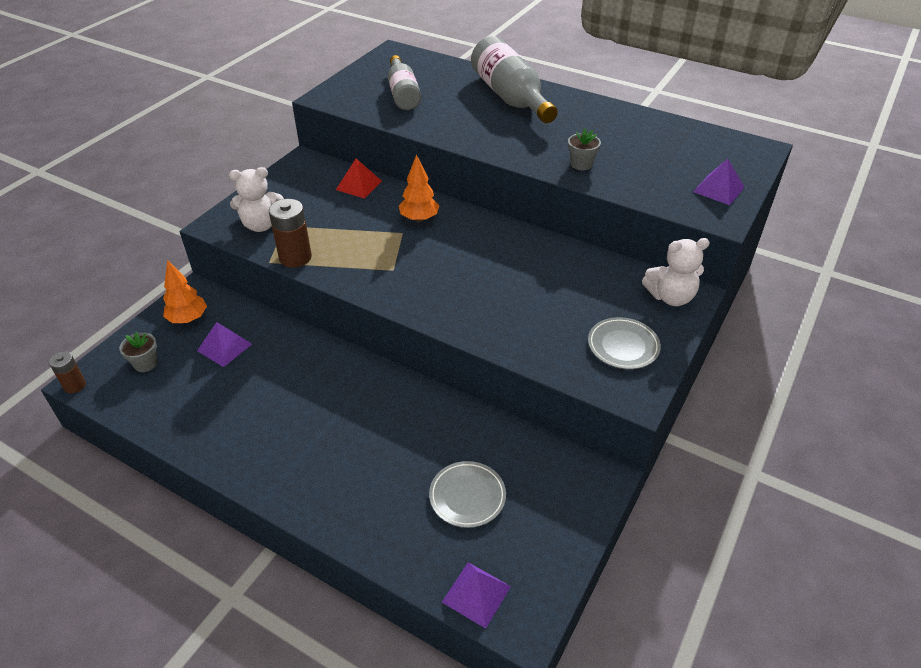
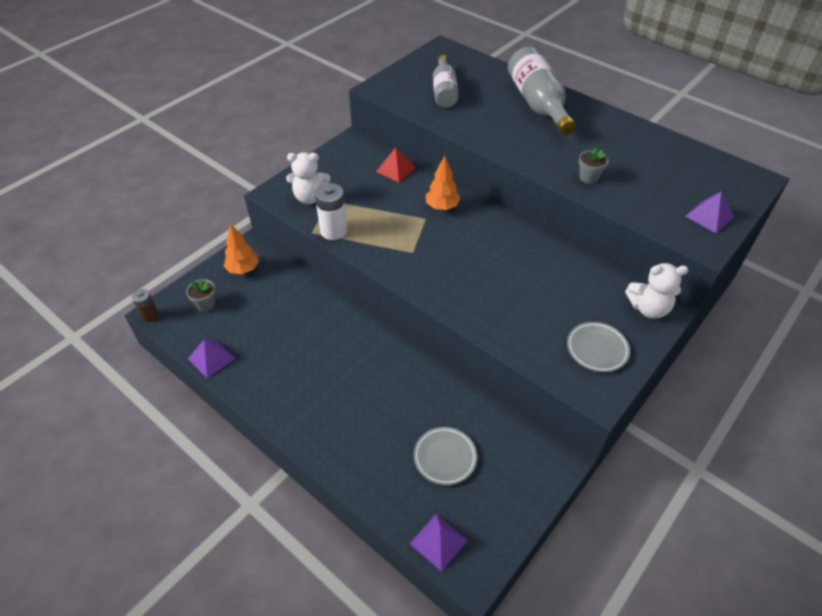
camera: 10 degrees right, 5 degrees up
purple pyramid [197,322,252,367] -> purple pyramid moved to [188,339,236,378]
brown battery [269,199,312,268] -> white battery [315,183,347,240]

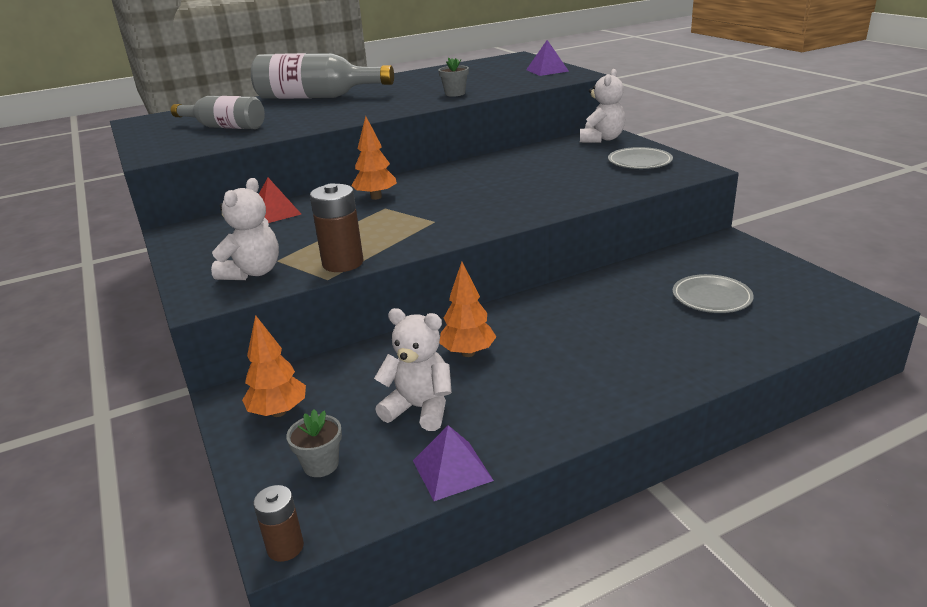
camera: 65 degrees left, 20 degrees down
white battery [315,183,347,240] -> brown battery [310,183,363,272]
purple pyramid [410,514,468,572] -> none
none -> white teddy bear [374,308,452,431]
none -> orange tree [439,262,496,357]

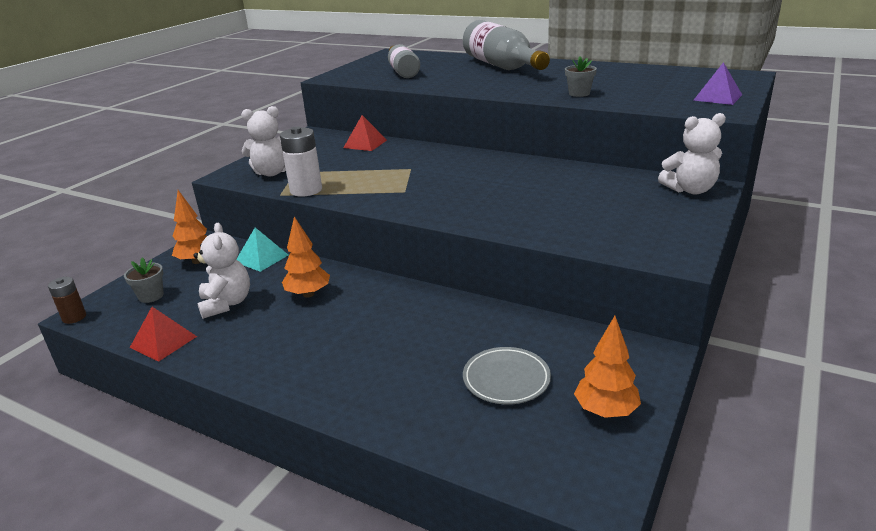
camera: 55 degrees right, 0 degrees up
brown battery [310,183,363,272] -> white battery [280,127,322,197]
orange tree [351,116,397,200] -> orange tree moved to [574,316,641,418]
purple pyramid [413,425,494,501] -> red pyramid [130,307,197,362]
grey plate [608,147,673,169] -> none
none -> turquoise pyramid [237,227,288,272]

